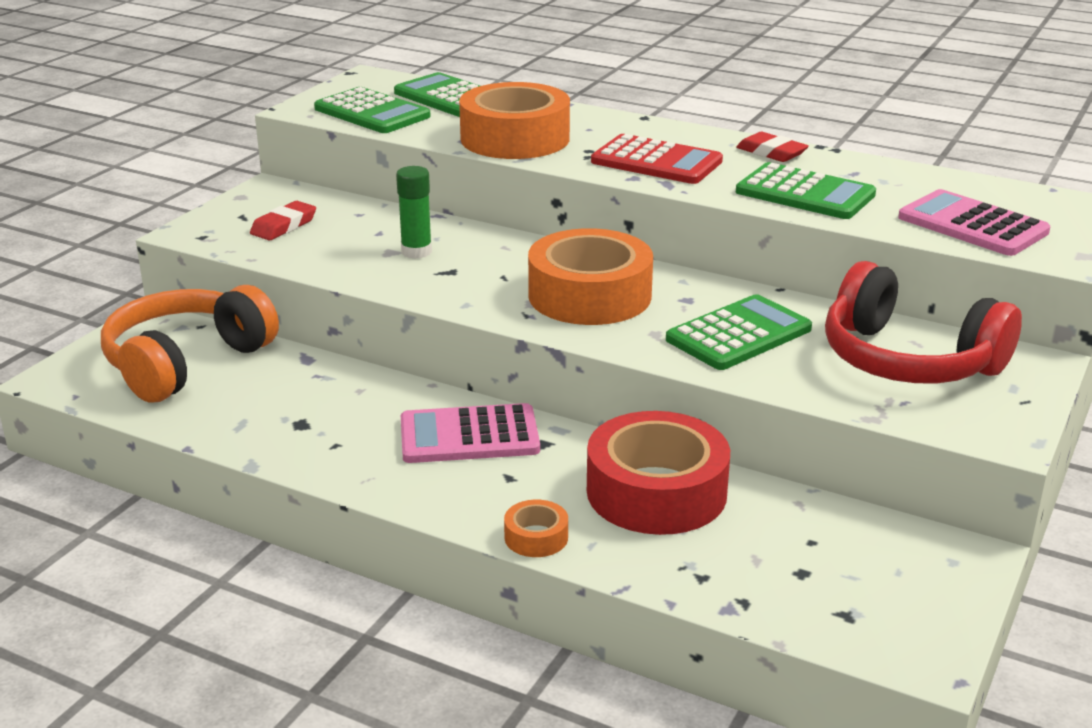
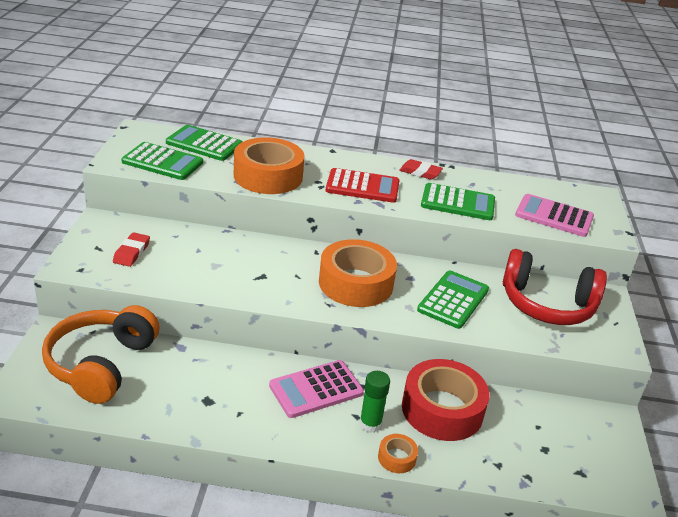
camera: 25 degrees left, 5 degrees up
green glue stick [396,166,432,259] -> green glue stick moved to [359,371,390,433]

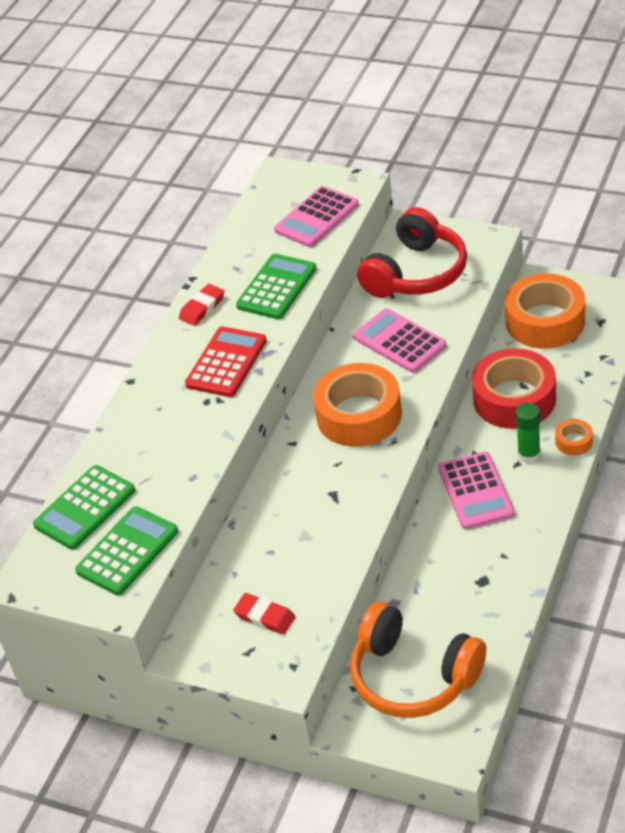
camera: 65 degrees left, 10 degrees up
orange tape [234,137,304,194] -> orange tape moved to [505,273,585,349]
green calculator [417,271,489,329] -> pink calculator [353,309,446,373]

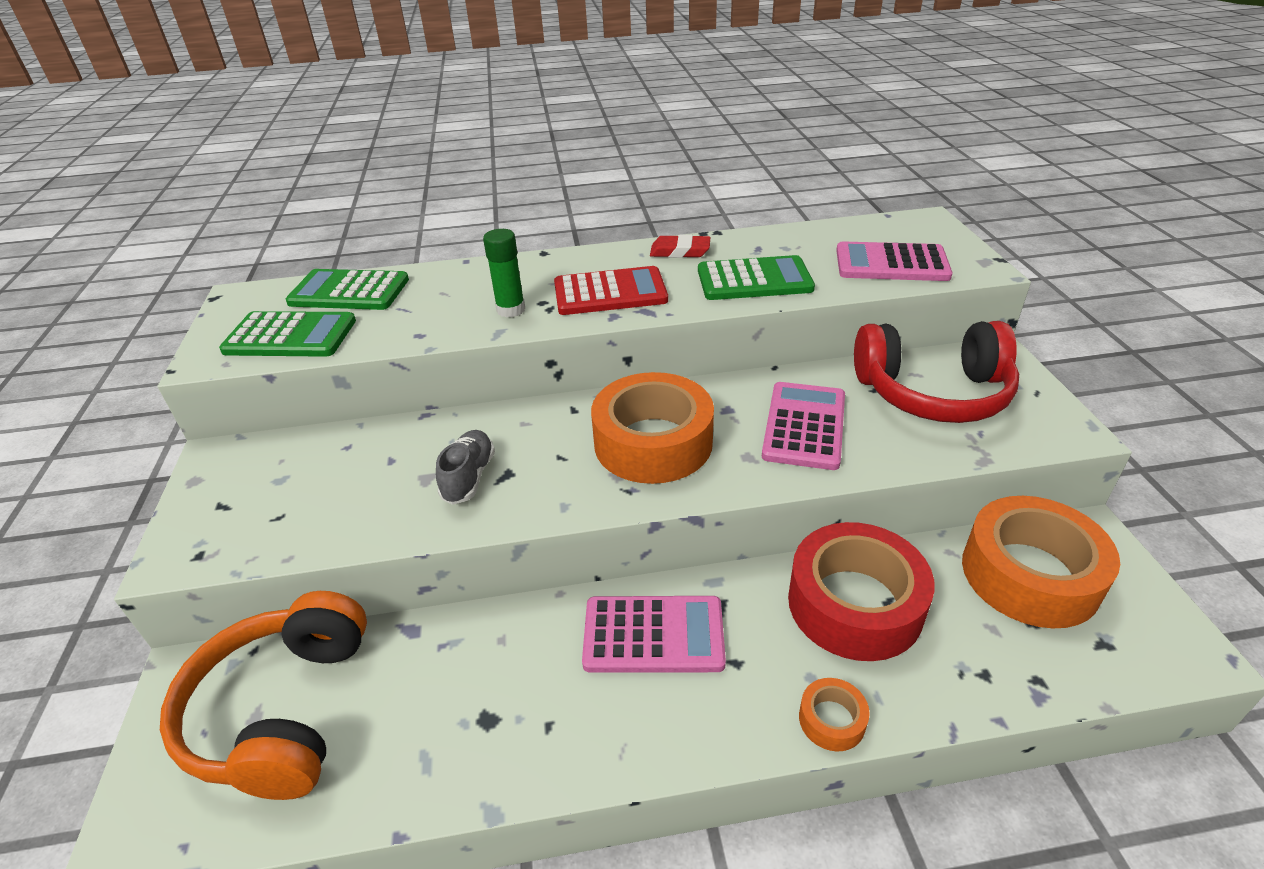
camera: 55 degrees right, 5 degrees down
red eraser [233,593,295,635] -> none
pink calculator [438,452,515,529] -> pink calculator turned 135 degrees counterclockwise [582,596,726,673]
green glue stick [516,403,541,463] -> green glue stick moved to [483,229,525,318]
none -> grey shoe [436,430,495,505]

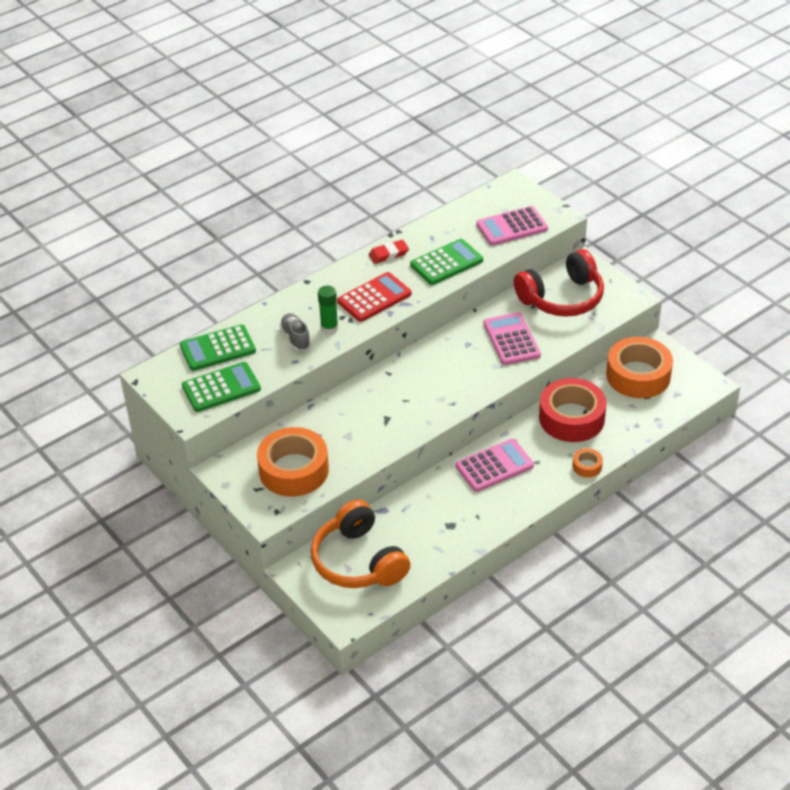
camera: 30 degrees left, 5 degrees up
grey shoe [436,430,495,505] -> grey shoe moved to [280,313,311,351]
orange tape [591,372,714,484] -> orange tape moved to [257,427,329,497]

